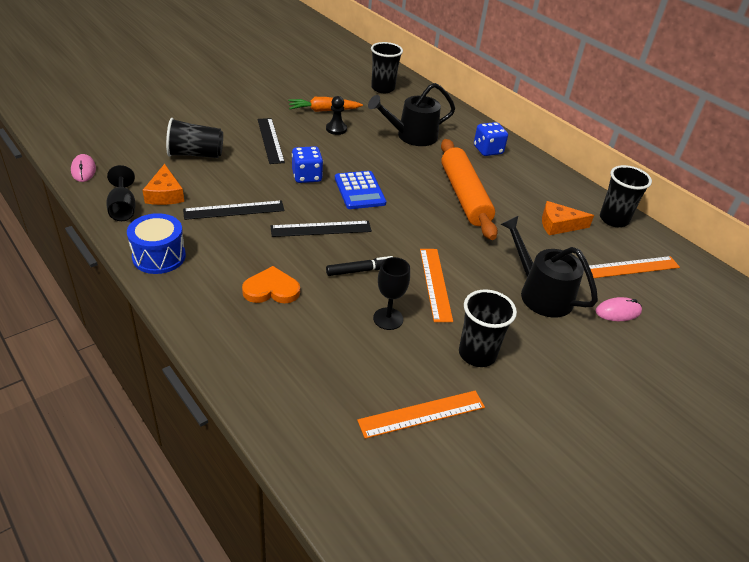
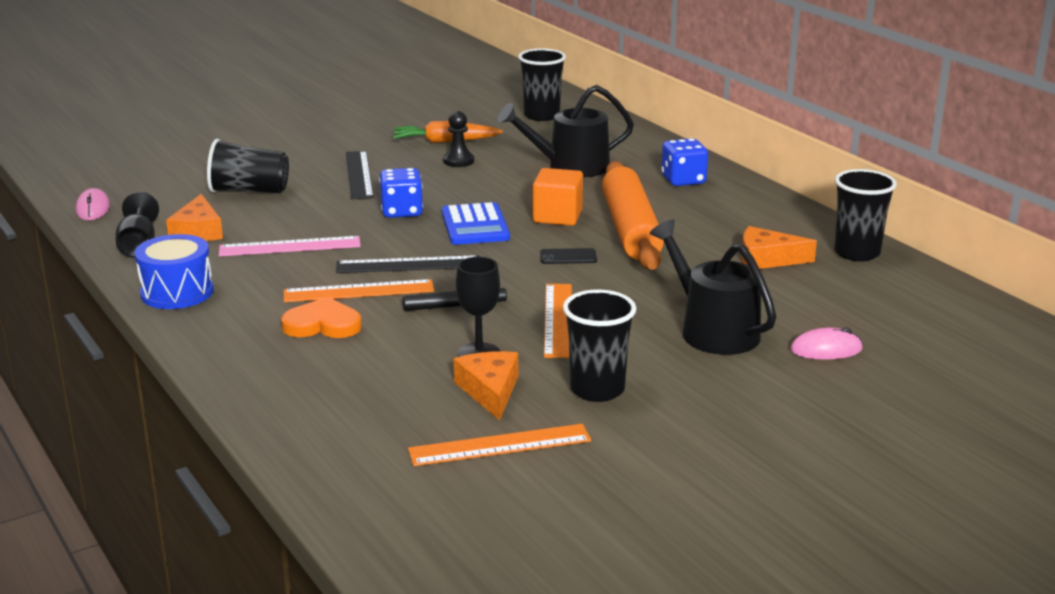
camera: 10 degrees right, 15 degrees down
black ruler [183,200,285,220] -> pink ruler [219,236,361,256]
orange ruler [589,256,680,278] -> orange ruler moved to [284,279,434,302]
none -> orange cheese [454,351,518,421]
none -> orange cube [533,168,583,226]
none -> black phone [540,248,597,264]

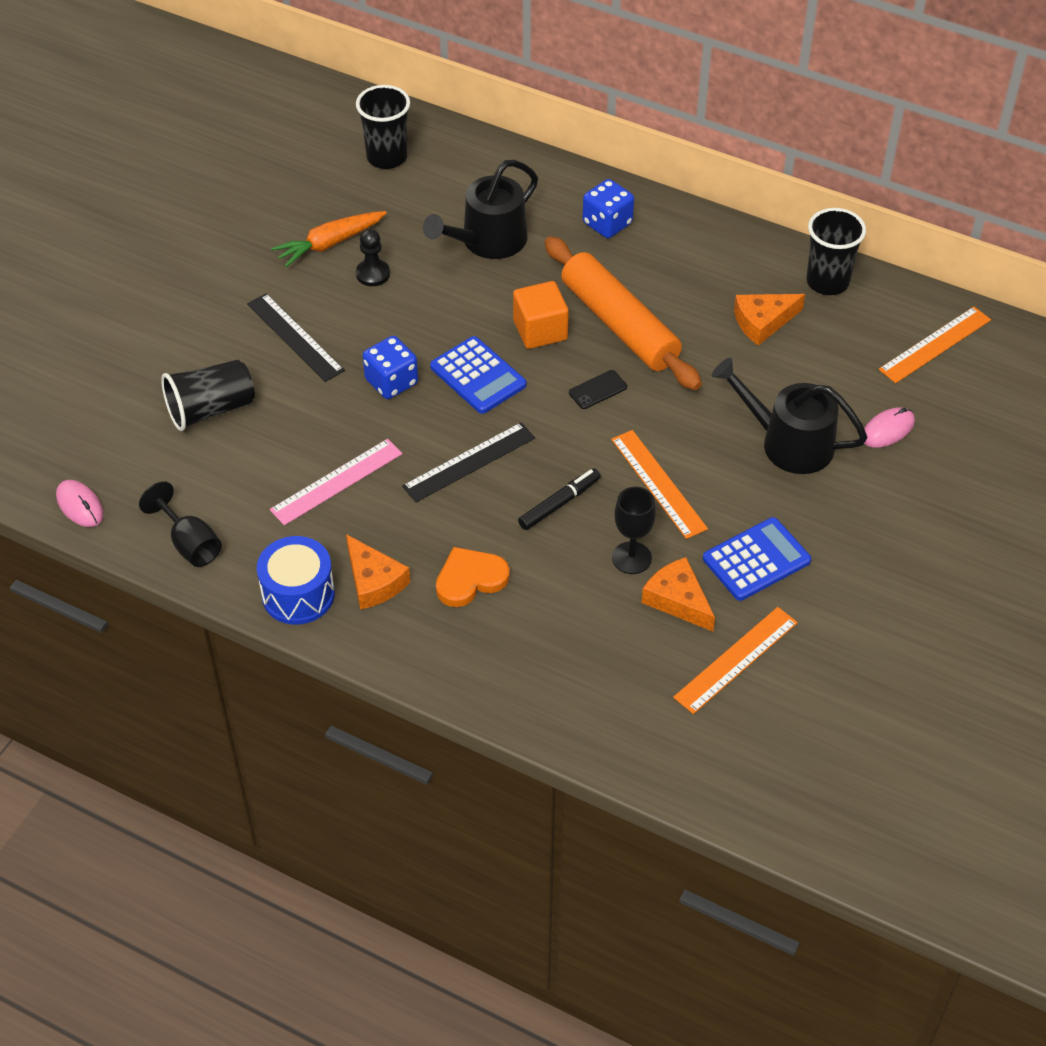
camera: 30 degrees left, 25 degrees up
orange cheese [166,194,223,241] -> orange cheese moved to [346,534,410,610]
orange ruler [284,279,434,302] -> orange ruler moved to [879,307,991,383]
black cup [563,289,637,402] -> blue calculator [703,517,811,601]

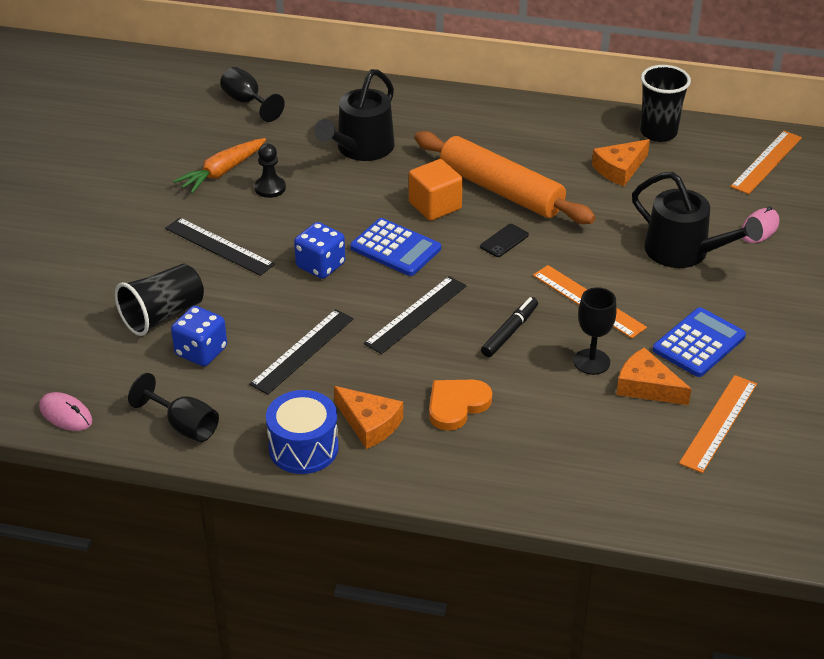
camera: 15 degrees left, 10 degrees down
pink ruler [270,439,403,525] -> black ruler [249,309,354,395]
black cup [356,85,410,169] -> black goblet [220,67,285,122]
blue dice [582,179,634,238] -> blue dice moved to [171,306,227,366]
black watering can [712,358,868,474] -> black watering can turned 150 degrees counterclockwise [632,172,763,268]

